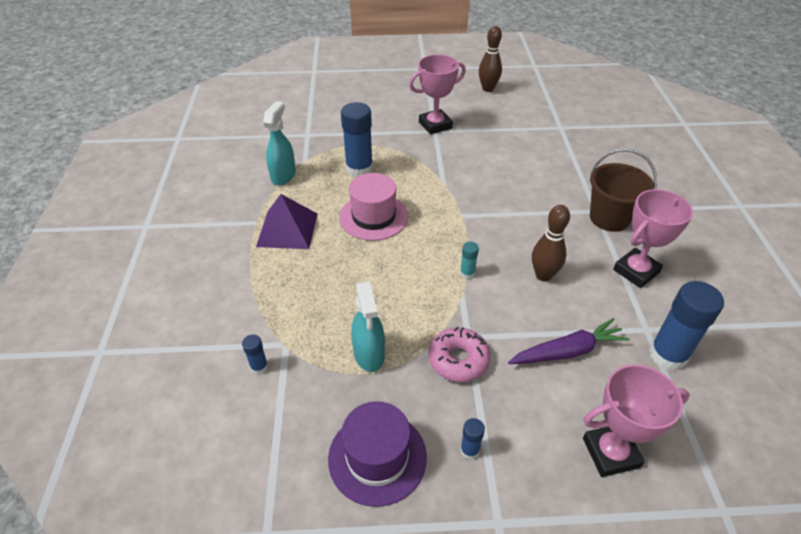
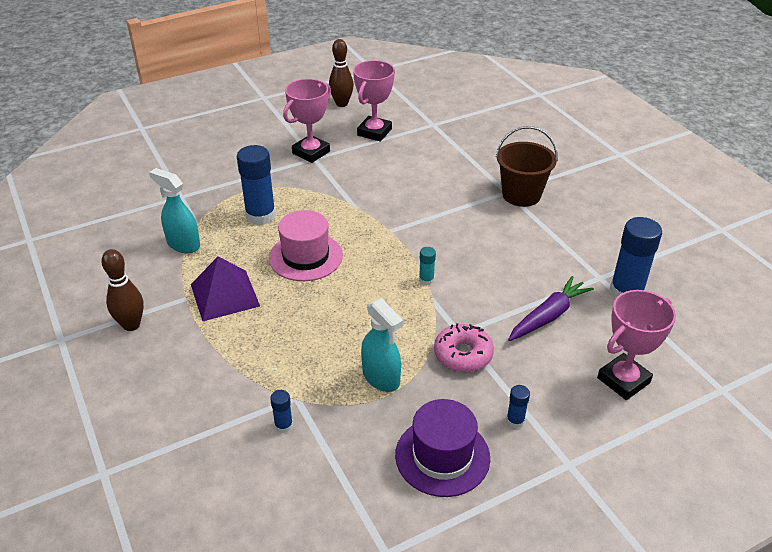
camera: 25 degrees left, 5 degrees down
turquoise spray bottle [263,101,296,185] -> turquoise spray bottle turned 45 degrees counterclockwise [149,168,200,253]
brown bowling pin [532,205,570,282] -> brown bowling pin moved to [101,249,144,331]
pink trophy [613,189,693,288] -> pink trophy moved to [353,60,395,142]

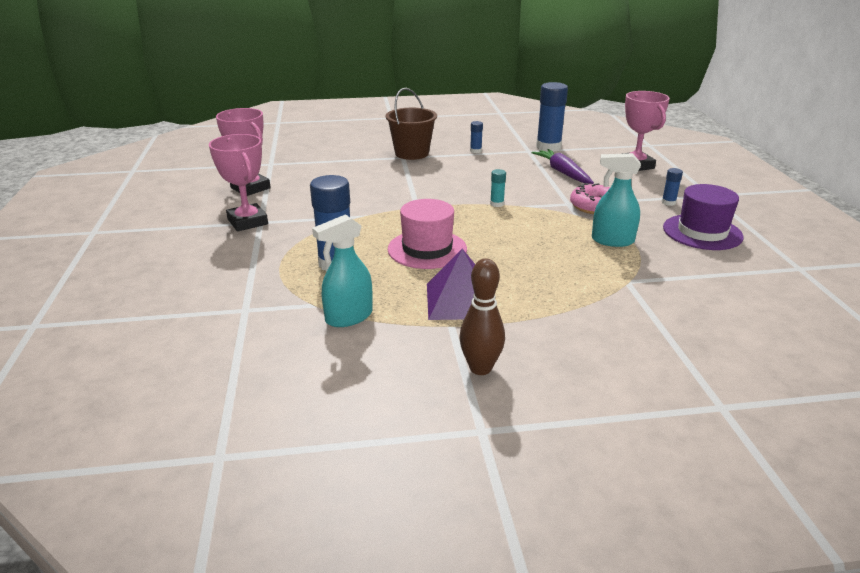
camera: 70 degrees left, 10 degrees down
blue glue stick [270,390,293,433] -> blue glue stick moved to [470,121,483,153]
brown bowling pin [329,39,354,107] -> none
turquoise spray bottle [361,298,404,392] -> turquoise spray bottle turned 150 degrees counterclockwise [592,153,641,247]

